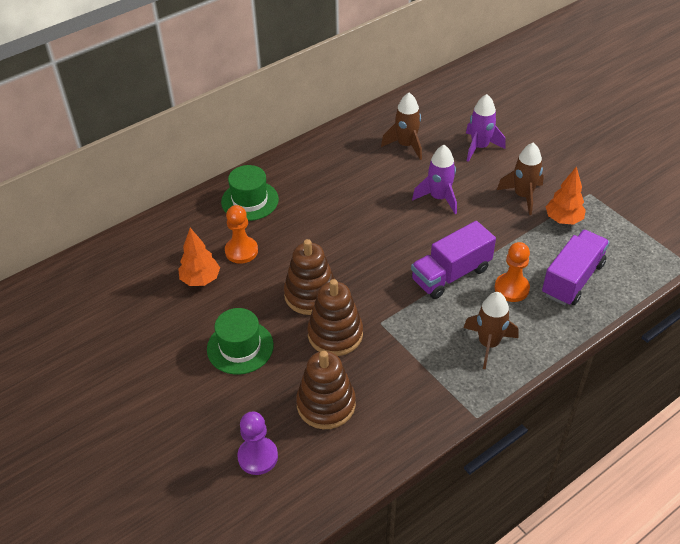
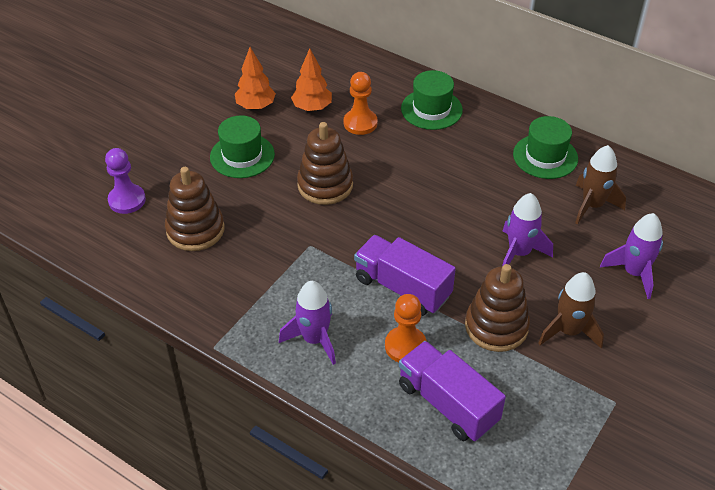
camera: 70 degrees right, 0 degrees up
brown stacking toy [307,279,363,356] -> brown stacking toy moved to [465,264,530,352]
brown rocket [464,292,519,369] -> purple rocket [279,281,336,365]
purple truck [542,230,610,306] -> purple truck turned 150 degrees counterclockwise [399,341,506,441]
orange tree [546,166,586,225] -> orange tree moved to [235,47,276,110]
none -> green hat [513,116,578,179]

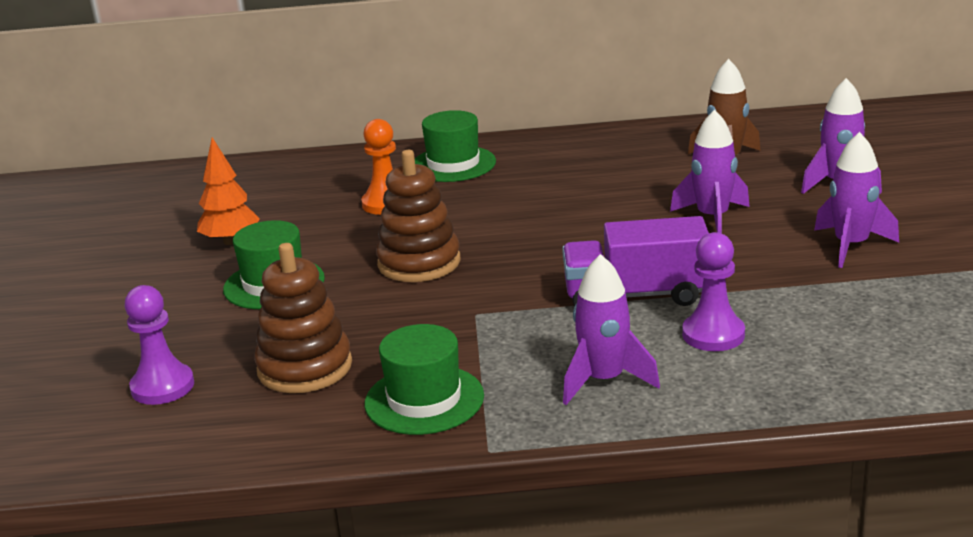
camera: 35 degrees left, 20 degrees down
orange tree [291,48,332,111] -> none
orange pawn [385,294,427,362] -> purple pawn [682,232,745,351]
purple truck [399,341,506,441] -> none
brown stacking toy [465,264,530,352] -> none
green hat [513,116,578,179] -> green hat moved to [365,324,484,435]
brown rocket [538,272,604,348] -> purple rocket [814,132,899,268]

